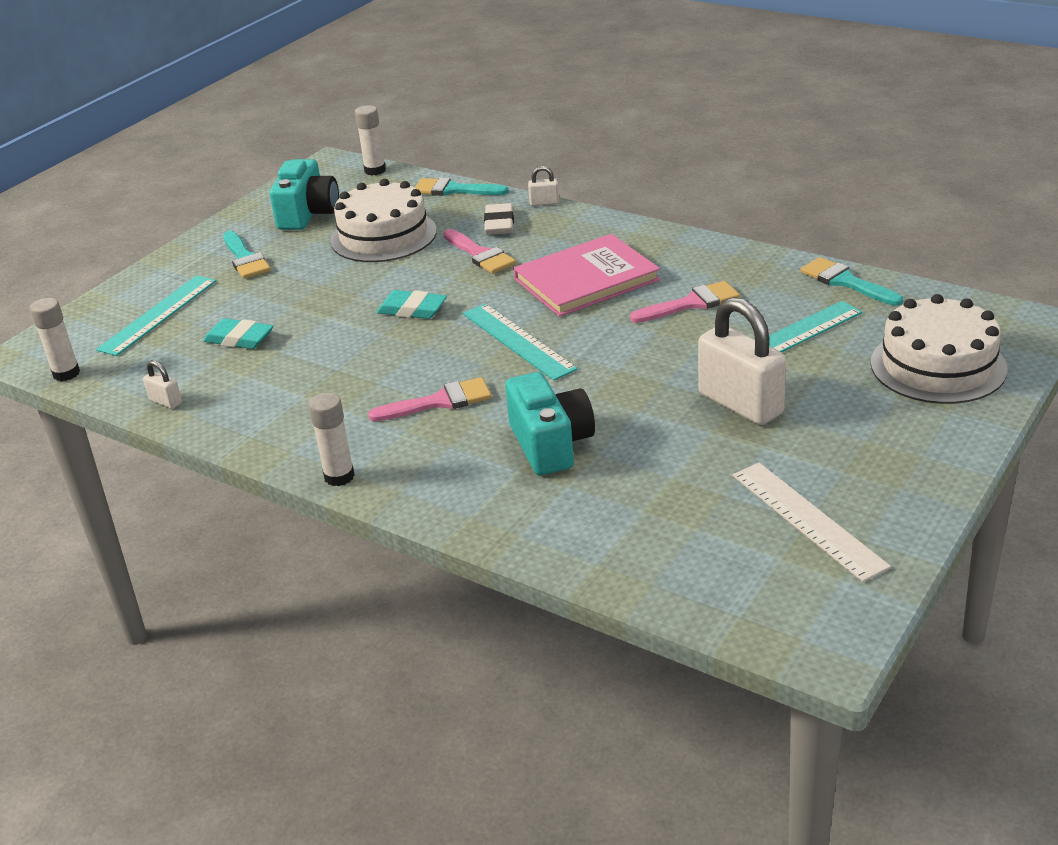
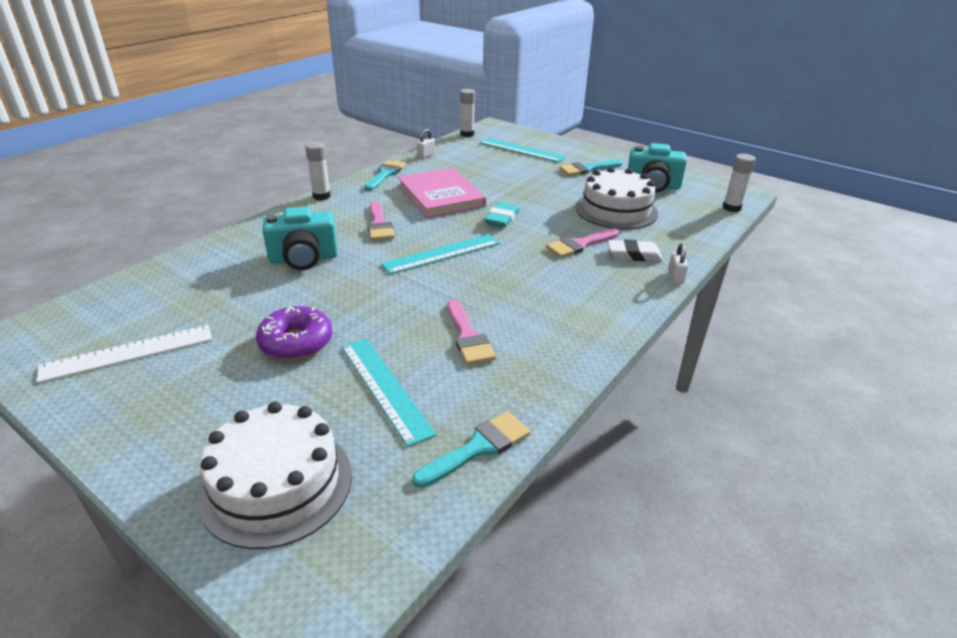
camera: 90 degrees right, 0 degrees up
turquoise eraser [203,318,274,349] -> none
turquoise brush [415,177,509,196] -> turquoise brush moved to [364,160,406,191]
pink book [513,234,660,317] -> pink book moved to [398,168,486,218]
white padlock [698,297,786,425] -> purple donut [256,306,332,360]

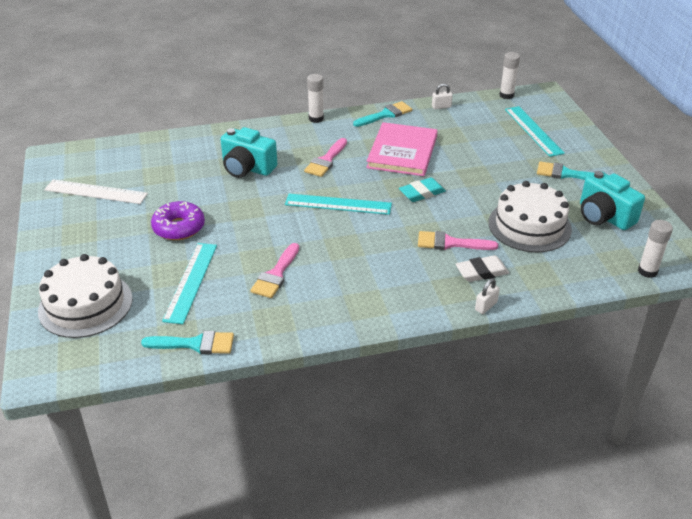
camera: 40 degrees right, 5 degrees up
white eraser [608,239,663,261] -> white eraser turned 60 degrees counterclockwise [456,255,509,282]

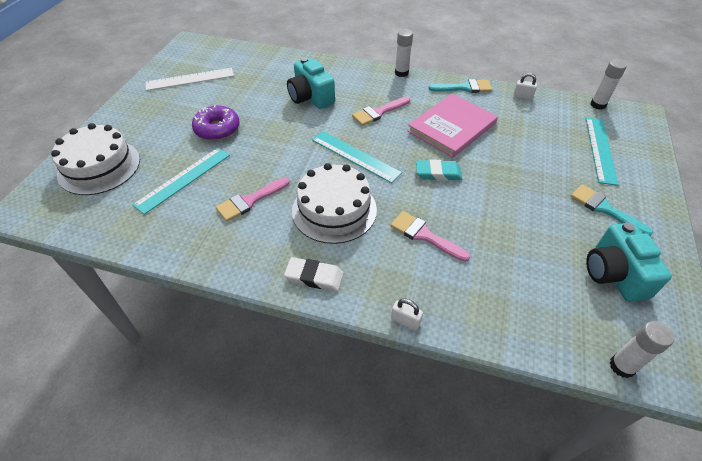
camera: 30 degrees right, 10 degrees up
white ruler [44,179,148,204] -> white ruler turned 60 degrees counterclockwise [146,68,234,91]
turquoise brush [141,331,234,354] -> none
white eraser [456,255,509,282] -> white eraser moved to [284,257,344,291]
white padlock [475,279,500,314] -> white padlock turned 45 degrees clockwise [391,298,423,331]
white cake [488,181,572,253] -> white cake moved to [292,163,377,244]

